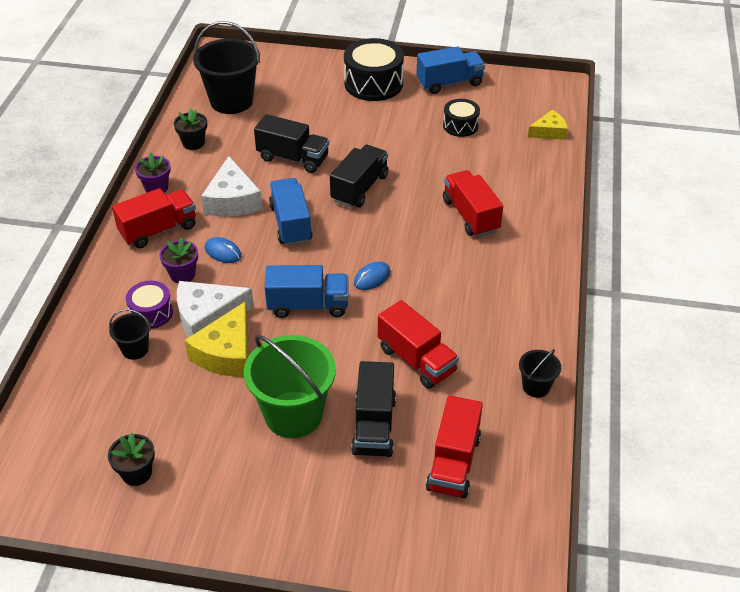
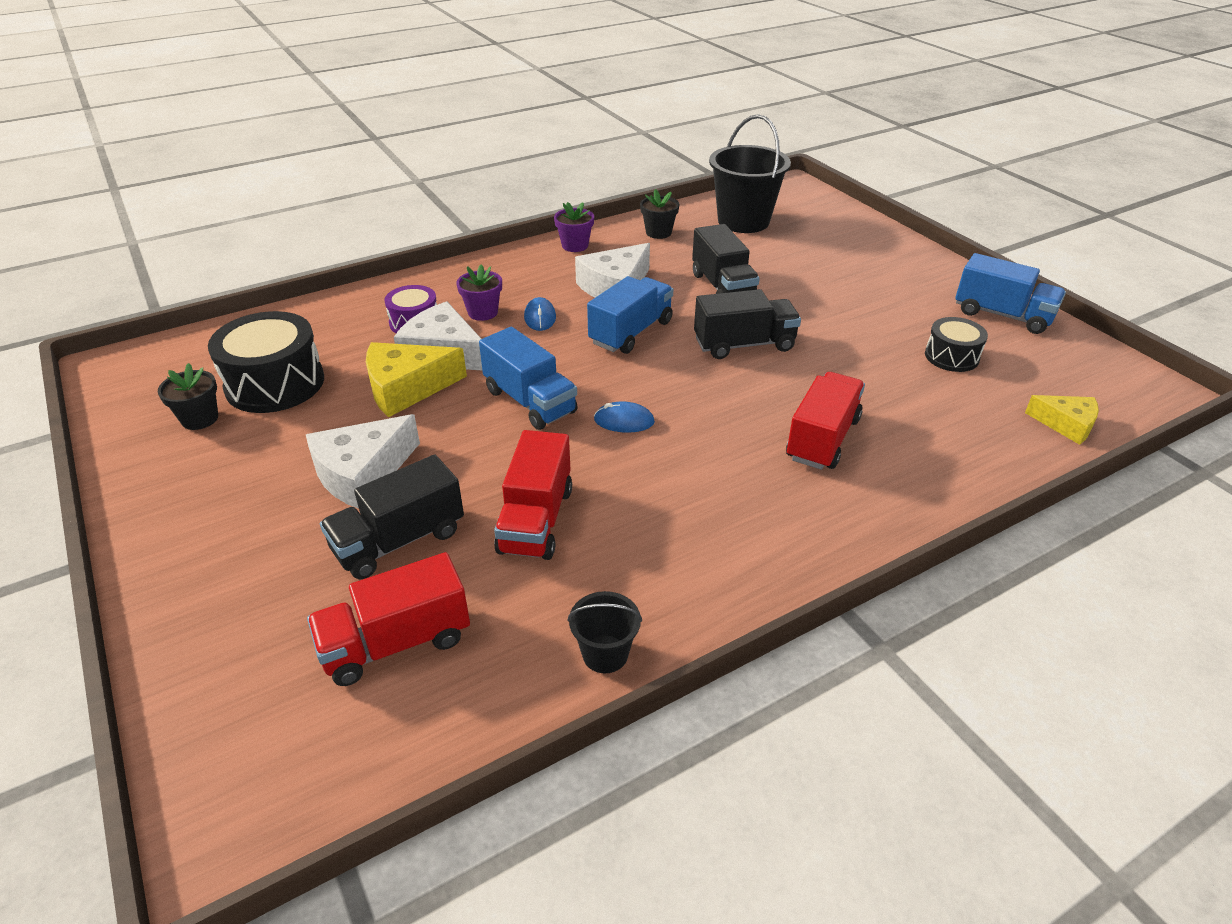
camera: 50 degrees right, 5 degrees down
black bucket [109,309,151,360] -> none
red truck [112,188,196,248] -> none
green bucket [244,335,336,438] -> white cheese [306,414,420,509]
black drum [344,38,404,101] -> black drum moved to [208,311,324,413]

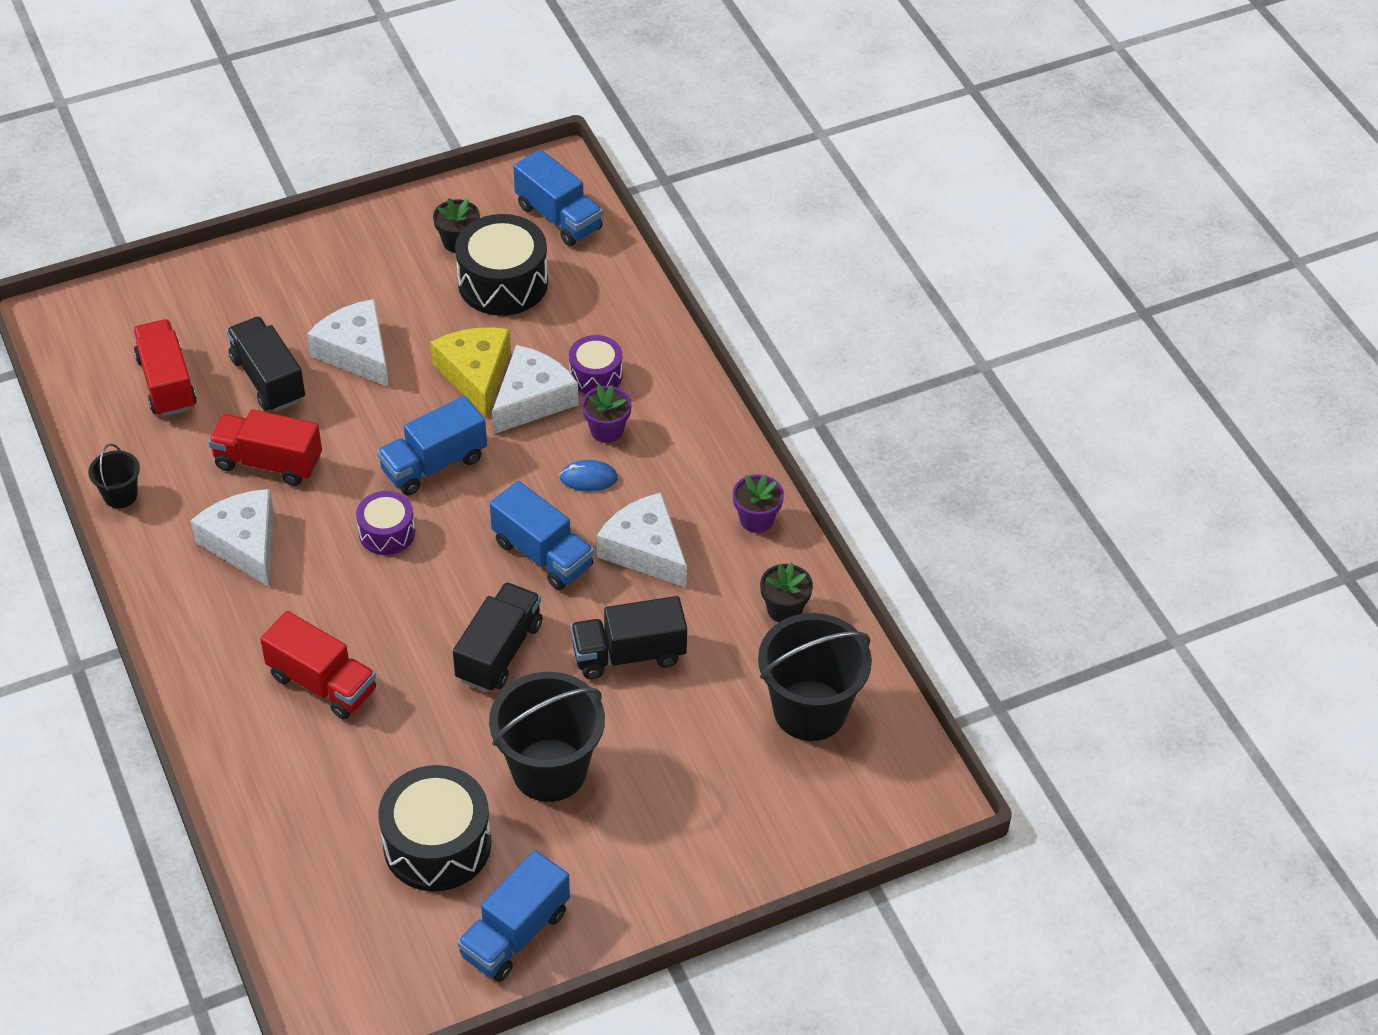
camera: 95 degrees right, 10 degrees up
blue mouse [594,402,655,433] -> purple drum [356,491,415,555]
black truck [694,289,801,359] -> black truck turned 150 degrees counterclockwise [453,582,543,692]
black drum [925,317,988,372] -> black drum [379,765,491,891], size x1.75
yellow cheese [1025,395,1099,445] -> none
none -> white cheese [191,489,274,587]
none -> black bucket [489,672,605,802]
none -> blue truck [513,149,603,246]

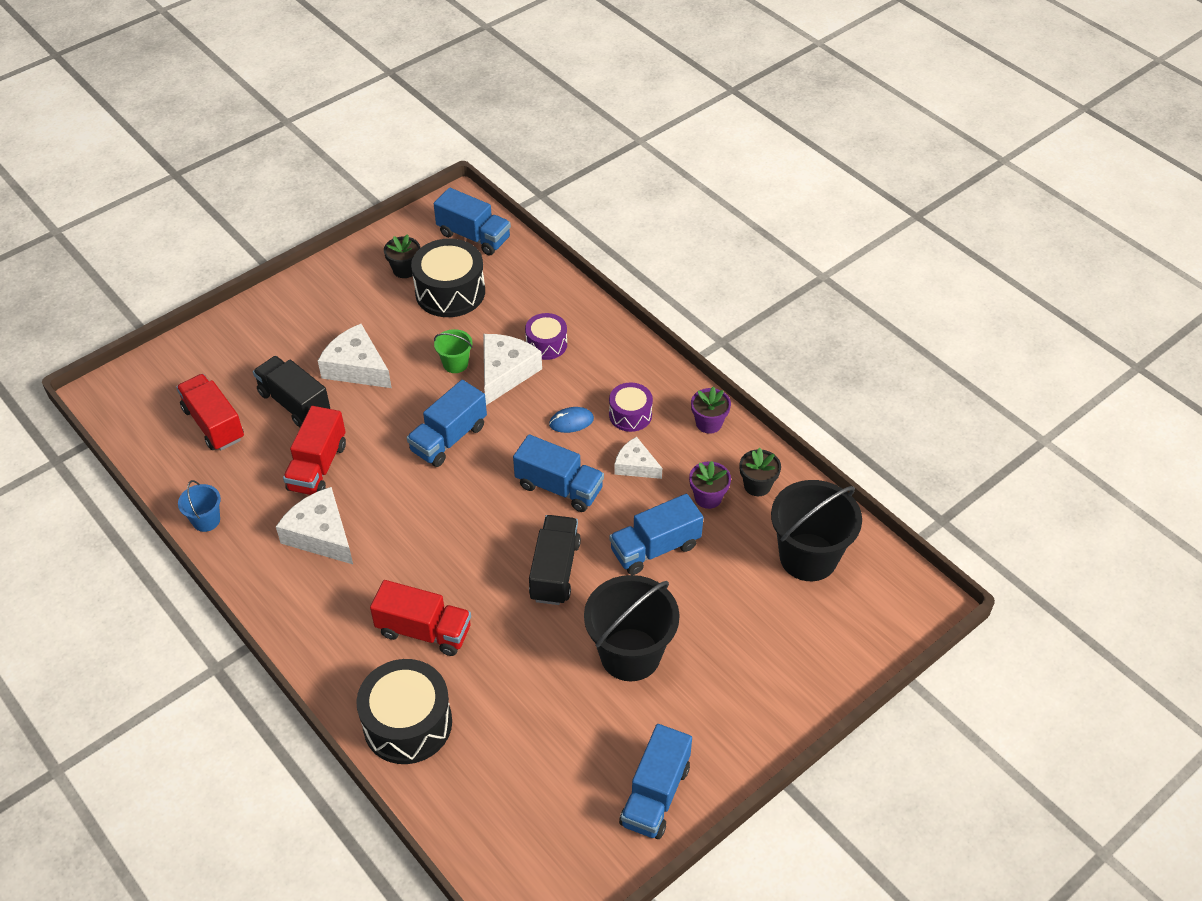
camera: 15 degrees left, 0 degrees up
black bucket [88,444,140,508] -> blue bucket [178,480,221,532]
red truck [208,409,322,486] -> red truck turned 75 degrees counterclockwise [283,406,346,495]
purple drum [356,491,415,555] -> purple drum moved to [609,383,653,432]
black drum [379,765,491,891] -> black drum moved to [356,659,452,764]
yellow cheese [430,327,511,418] -> green bucket [434,329,472,373]
black truck [571,596,687,679] -> blue truck [609,494,703,575]
purple flower pot [582,384,632,443] -> purple flower pot moved to [689,461,731,509]
white cheese [597,493,687,588] -> white cheese [614,437,662,479], size x0.62

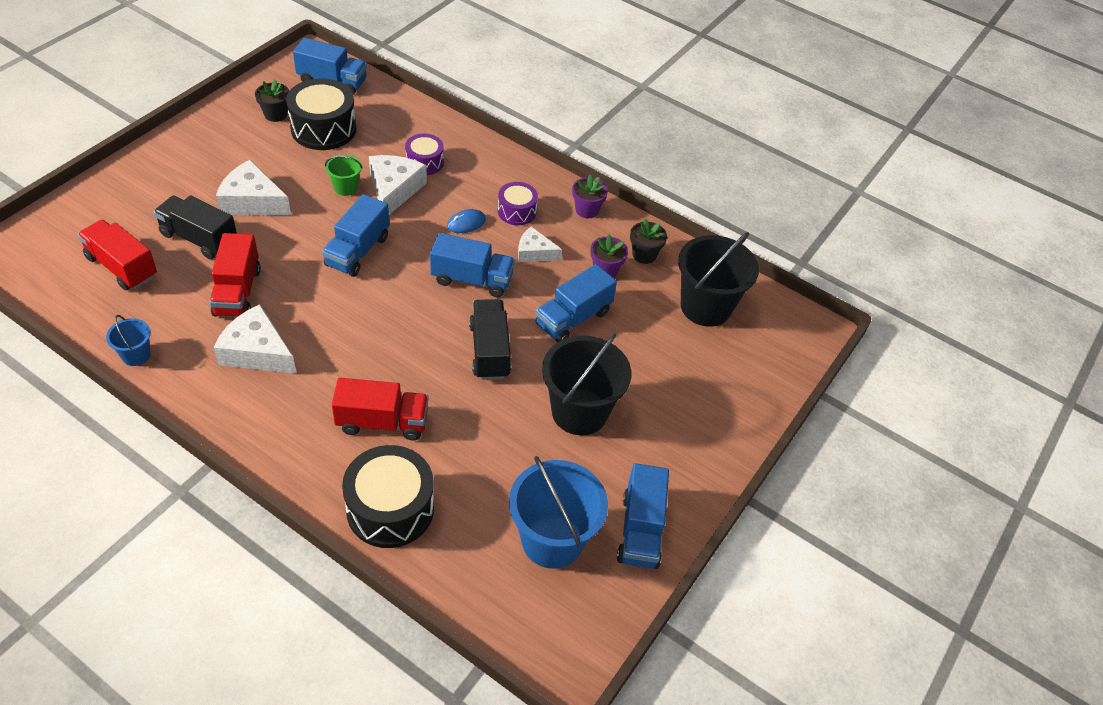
camera: 20 degrees left, 0 degrees up
none -> blue bucket [509,456,608,569]

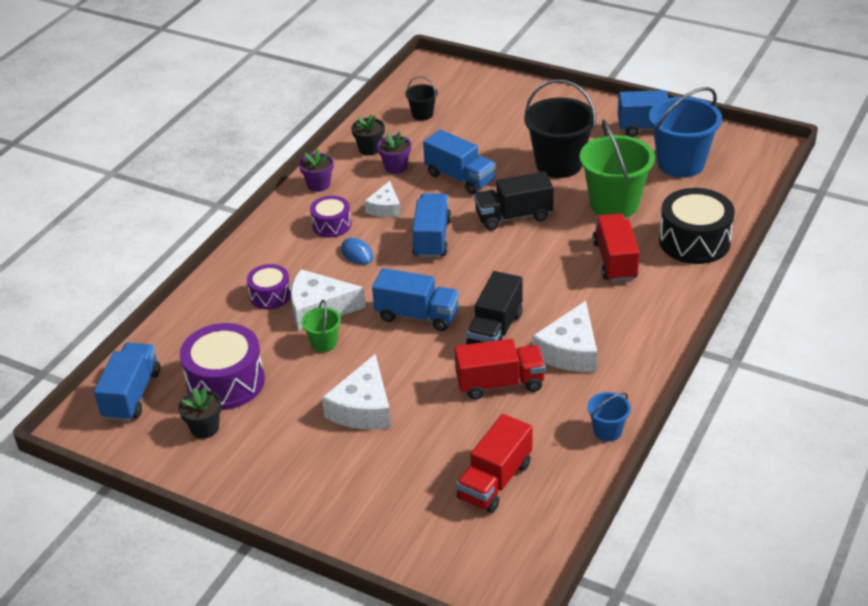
camera: 90 degrees left, 10 degrees down
black truck [153,195,237,259] -> black truck moved to [466,271,523,345]
black drum [286,78,356,150] -> purple drum [180,323,265,410]
black bucket [678,232,759,327] -> black bucket [405,76,437,121], size x0.48
none -> green bucket [580,119,655,218]

